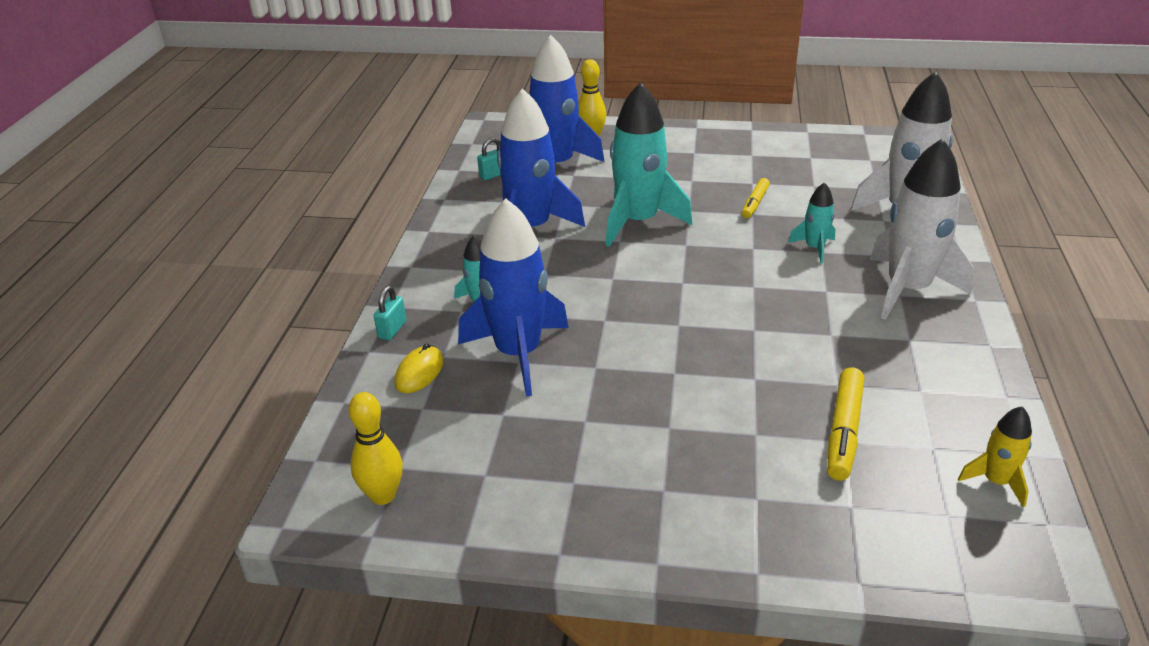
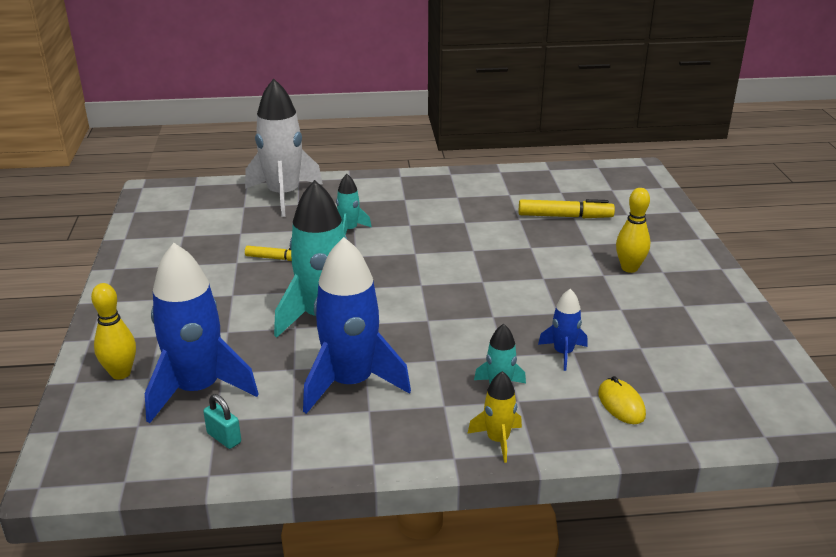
camera: 105 degrees left, 5 degrees down
yellow bowling pin [348,392,403,505] -> yellow bowling pin moved to [616,188,650,273]
turquoise padlock [374,286,406,340] -> none
yellow mouse [394,343,444,393] -> yellow mouse turned 60 degrees clockwise [598,376,646,424]
blue rocket [458,199,569,396] -> blue rocket [538,289,588,371], size x0.48
white rocket [870,138,974,320] -> none
yellow rocket [958,406,1032,507] -> yellow rocket moved to [467,371,522,463]

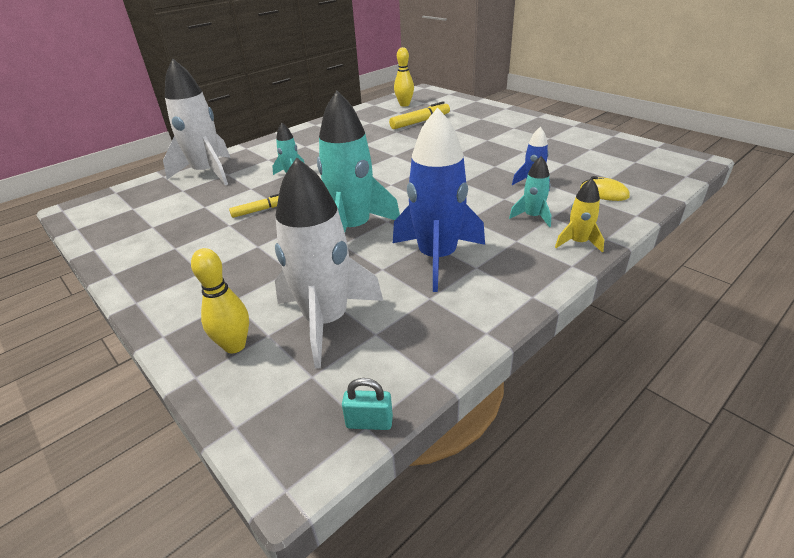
camera: 35 degrees left, 5 degrees up
blue rocket [145,243,259,423] -> white rocket [275,157,383,368]
turquoise padlock [203,394,241,449] -> turquoise padlock moved to [342,378,393,430]
yellow bowling pin [616,188,650,273] -> yellow bowling pin moved to [394,47,414,107]

